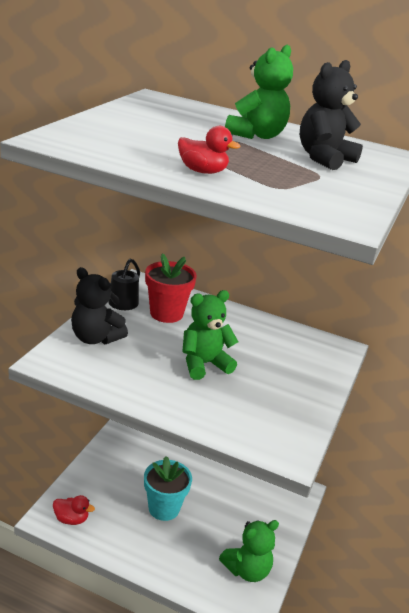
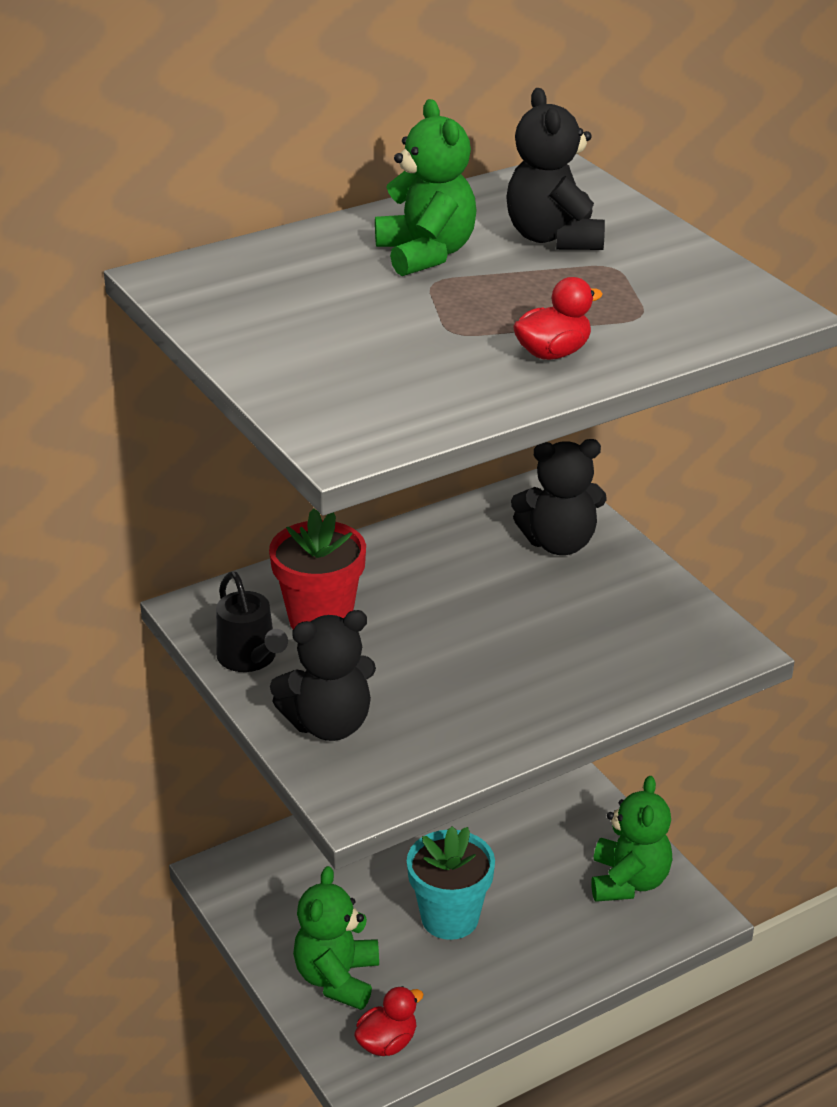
camera: 50 degrees left, 5 degrees up
green teddy bear [182,290,238,380] -> green teddy bear moved to [293,866,379,1010]
none -> black teddy bear [511,439,607,555]

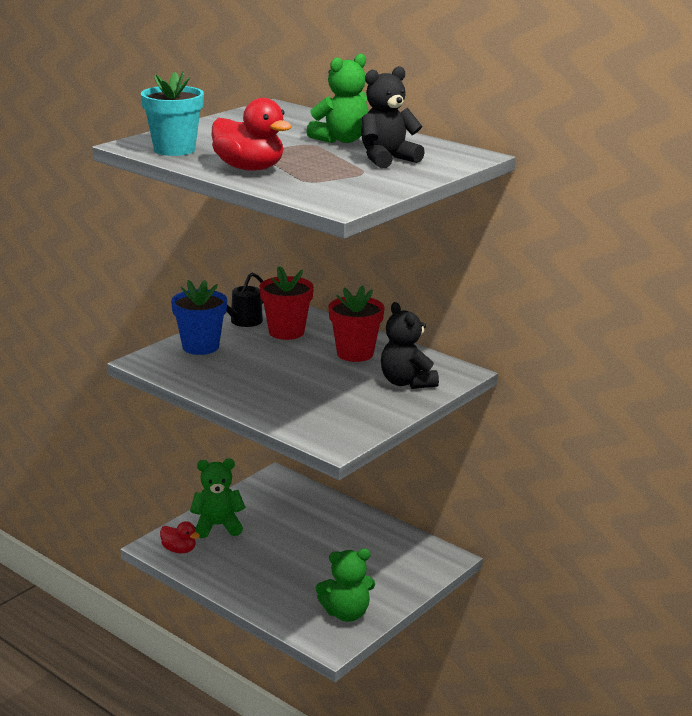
camera: 70 degrees right, 10 degrees down
black teddy bear [270,610,376,741] -> blue flower pot [171,280,227,355]
turquoise flower pot [407,826,495,940] -> turquoise flower pot moved to [141,70,204,156]
red duck [513,277,603,360] -> red duck [211,98,292,171], size x1.71
none -> red flower pot [328,285,385,362]

